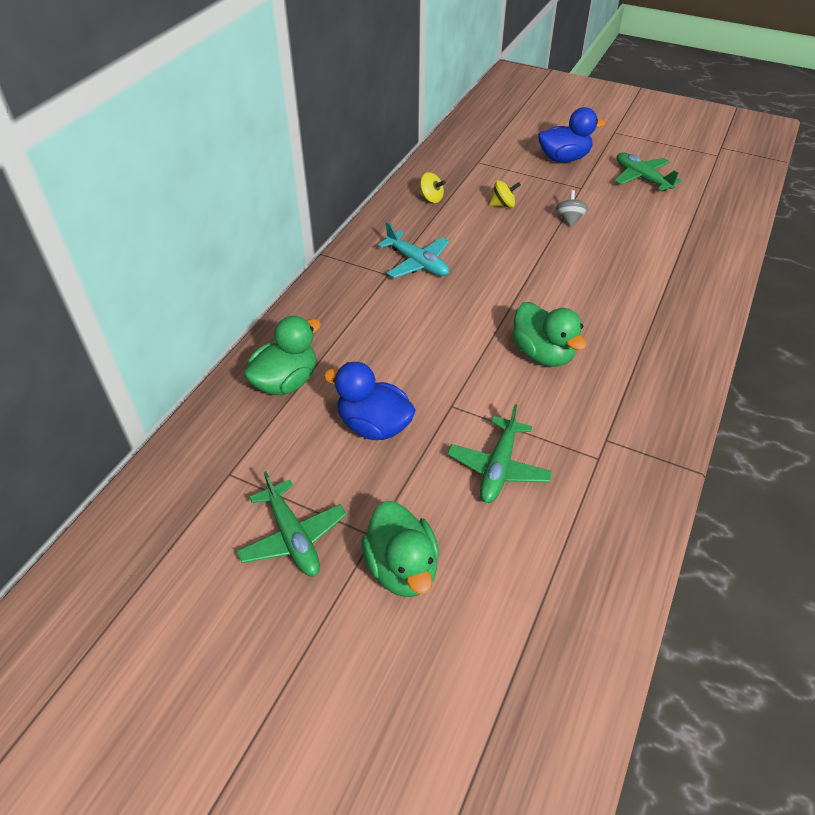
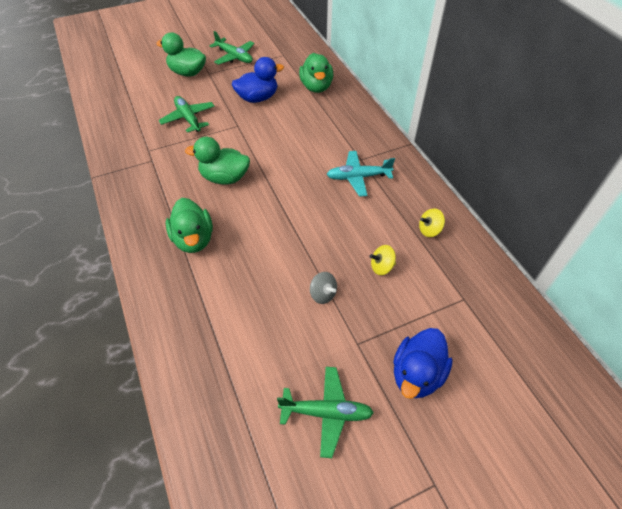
camera: 130 degrees right, 5 degrees up
green plane [236,471,347,576] -> green plane turned 150 degrees counterclockwise [210,31,255,65]
yellow spinning top [489,180,521,208] -> yellow spinning top turned 45 degrees clockwise [370,245,396,275]
none -> green duck [166,198,213,253]

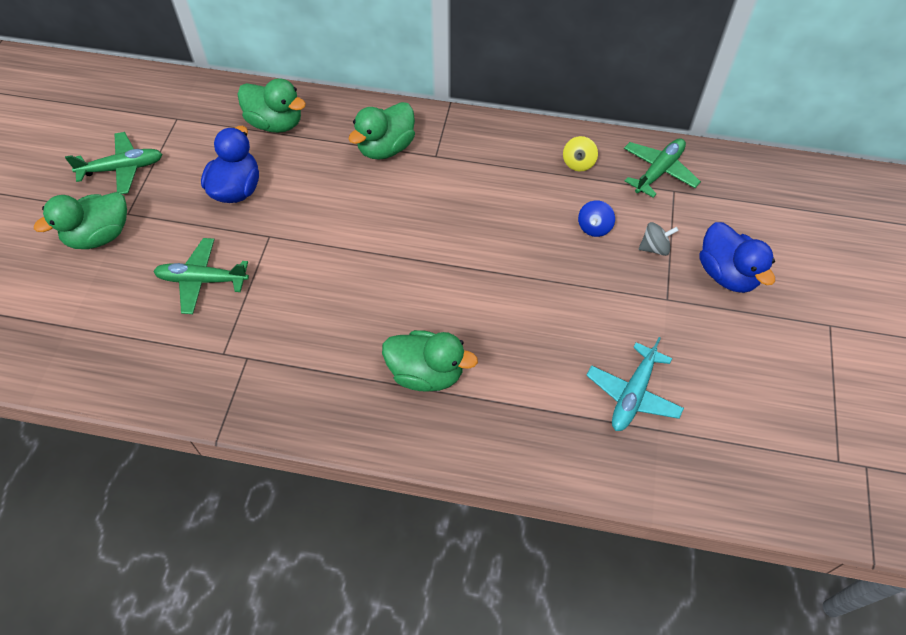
camera: 55 degrees left, 5 degrees up
green duck [185,137,250,185] -> green duck moved to [349,102,415,160]
green plane [277,367,374,458] -> green plane moved to [624,138,701,198]
grey spinning top [310,272,337,304] -> grey spinning top moved to [638,222,679,256]
turquoise plane [327,151,395,197] -> turquoise plane moved to [586,337,684,431]
yellow spinning top [370,245,396,275] -> blue spinning top [578,200,615,237]

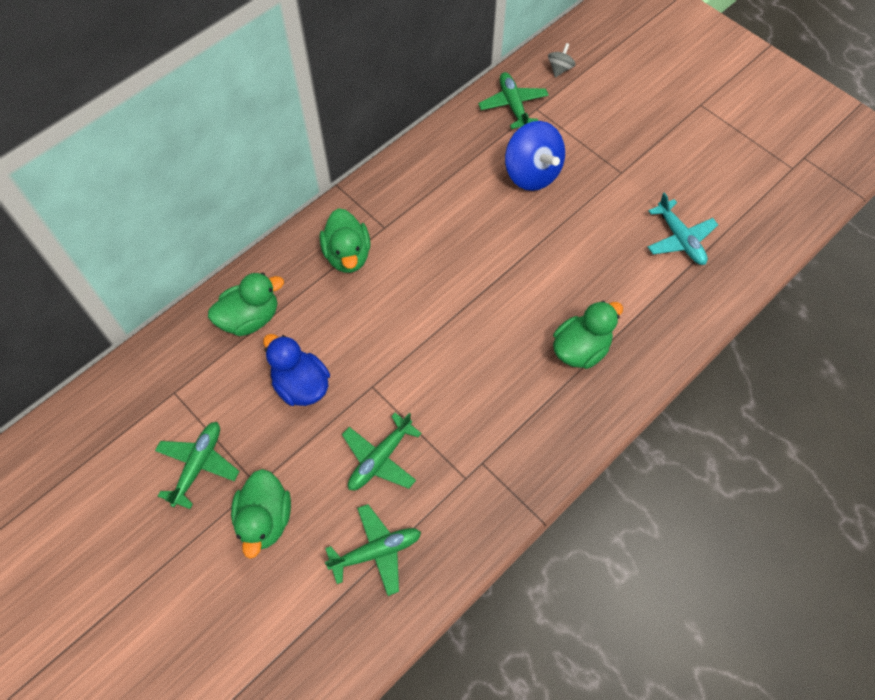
camera: 55 degrees left, 5 degrees up
yellow spinning top [563,136,598,171] -> none
blue spinning top [578,200,615,237] -> blue spinning top [505,121,565,191], size x2.14
grey spinning top [638,222,679,256] -> grey spinning top moved to [548,43,575,78]
blue duck [700,222,775,293] -> none
none -> green plane [325,504,421,596]

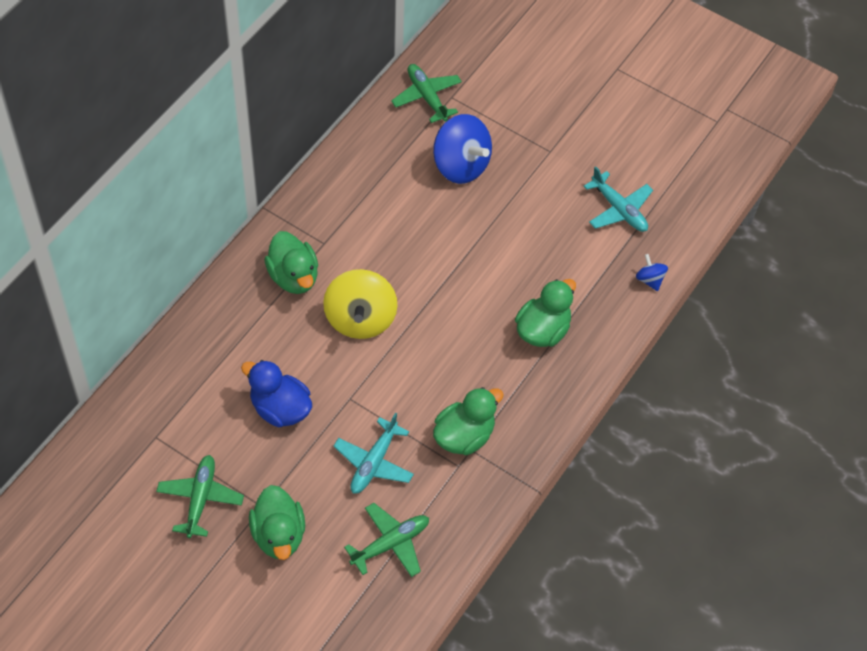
camera: 15 degrees left, 5 degrees down
green duck [208,273,284,336] -> green duck moved to [433,387,504,455]
green plane [342,413,422,490] -> turquoise plane [333,413,414,494]
grey spinning top [548,43,575,78] -> none
none -> yellow spinning top [323,269,397,339]
none -> blue spinning top [636,254,668,291]

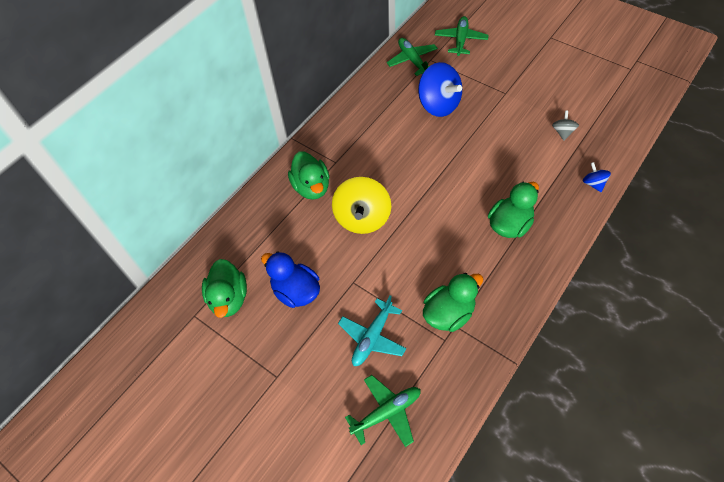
camera: 10 degrees right, 0 degrees up
green plane [156,455,244,538] -> green plane moved to [435,16,489,56]
green duck [249,485,305,560] -> green duck moved to [202,259,247,318]
turquoise plane [583,166,653,232] -> grey spinning top [552,111,579,141]

